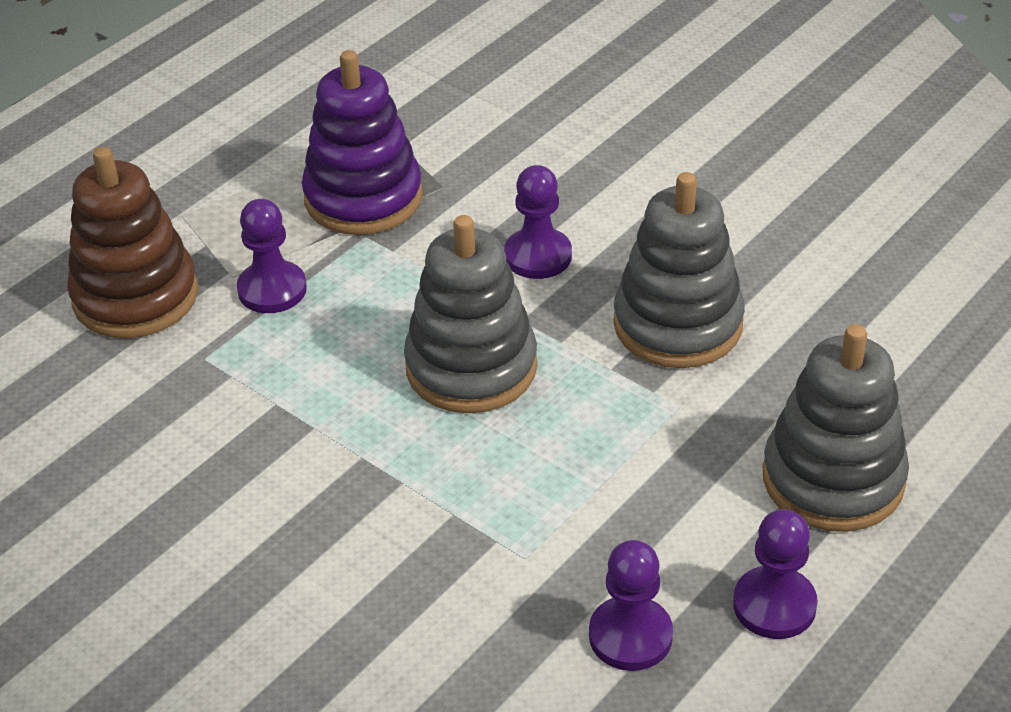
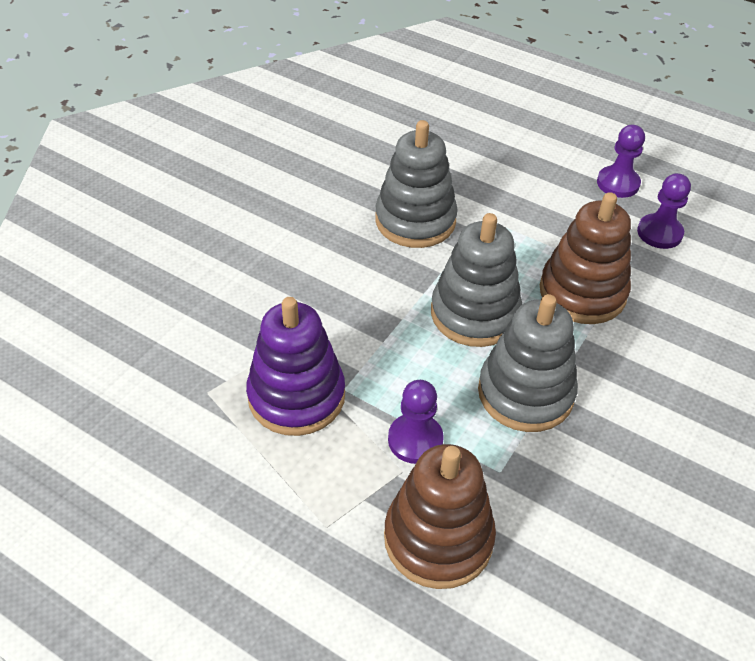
camera: 100 degrees left, 5 degrees up
purple pawn [504,165,572,279] -> none
grey stacking toy [763,324,909,532] -> grey stacking toy moved to [478,294,578,432]
none -> brown stacking toy [540,192,631,324]

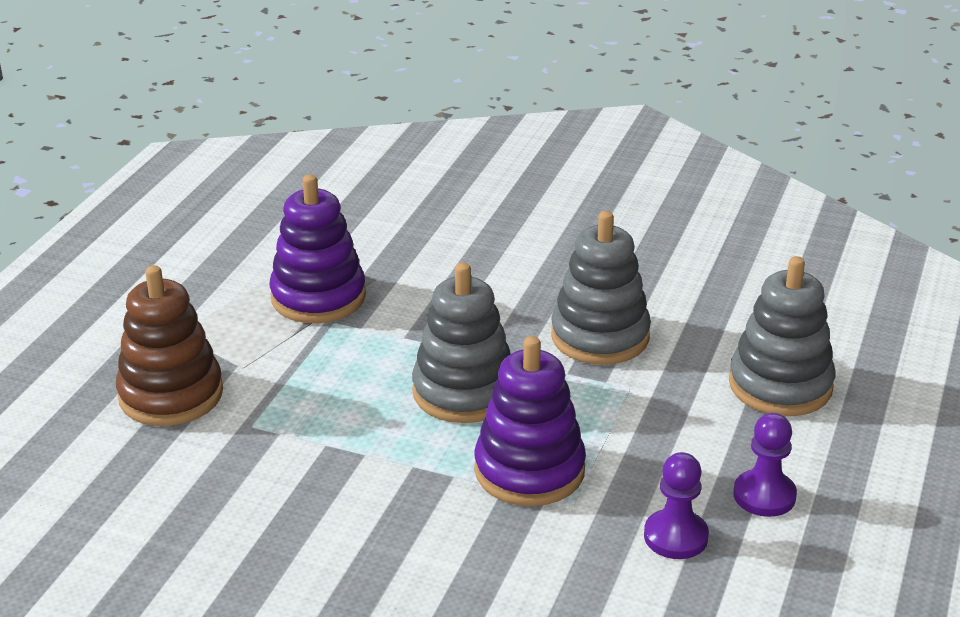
camera: 80 degrees right, 15 degrees down
purple pawn [388,380,444,464] -> none
grey stacking toy [478,294,578,432] -> grey stacking toy moved to [729,256,835,416]
brown stacking toy [540,192,631,324] -> purple stacking toy [474,336,586,506]

